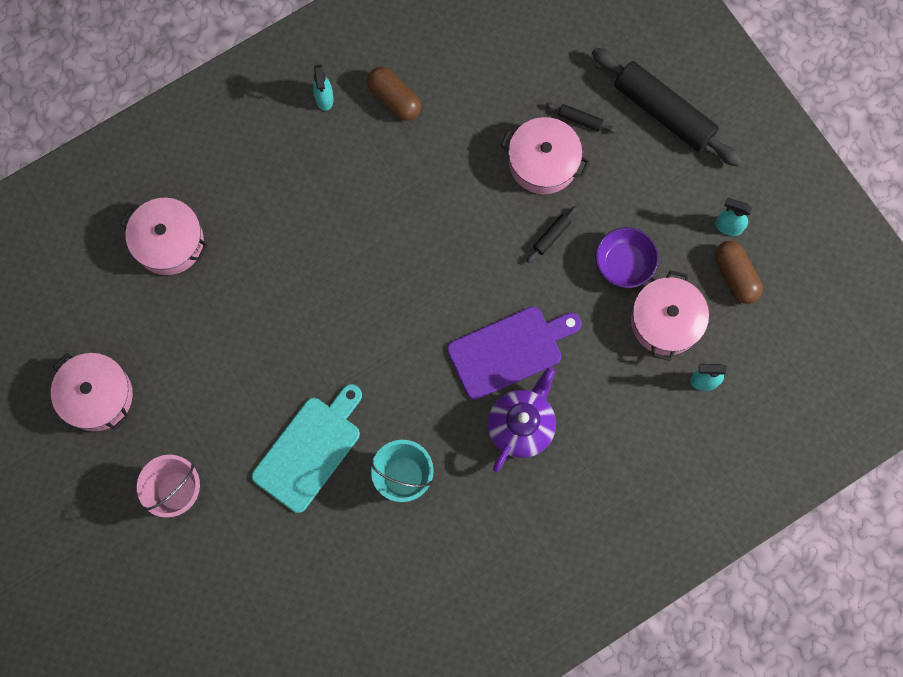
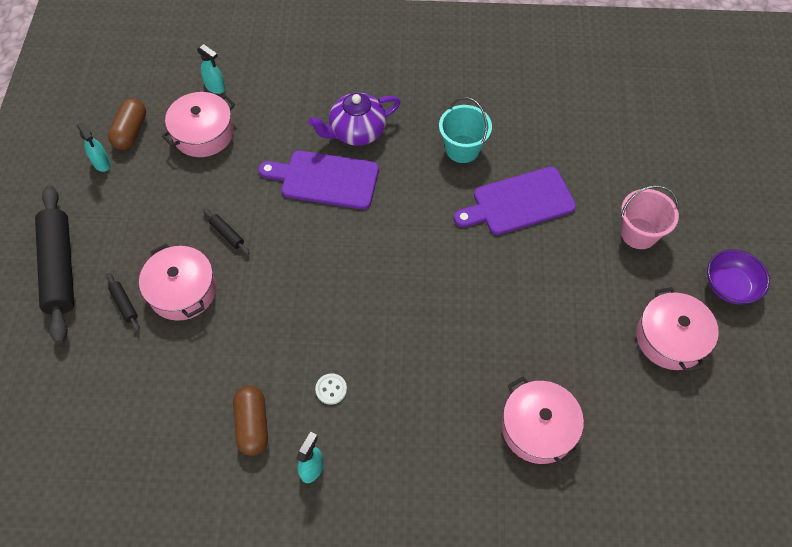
camera: 145 degrees left, 15 degrees down
turquoise cutting board [252,384,362,513] -> purple cutting board [454,167,576,235]
black rolling pin [526,206,578,263] -> black rolling pin turned 60 degrees clockwise [203,209,250,255]
purple bowl [595,227,659,288] -> purple bowl moved to [707,249,770,304]
none -> white button [315,373,347,405]

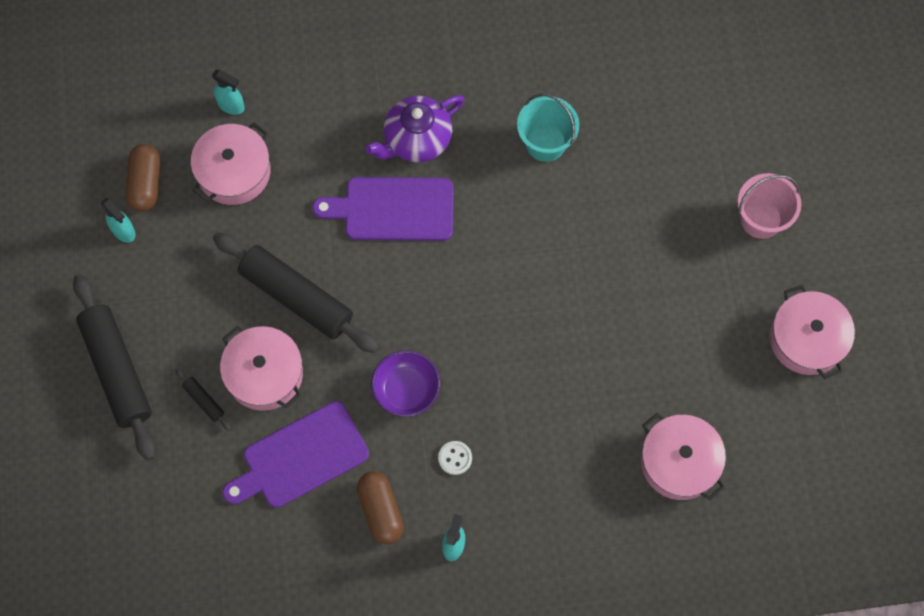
camera: 10 degrees left, 10 degrees up
black rolling pin [203,209,250,255] -> black rolling pin [213,232,379,353], size x2.47
purple cutting board [454,167,576,235] -> purple cutting board moved to [222,401,369,508]
purple bowl [707,249,770,304] -> purple bowl moved to [371,350,440,417]

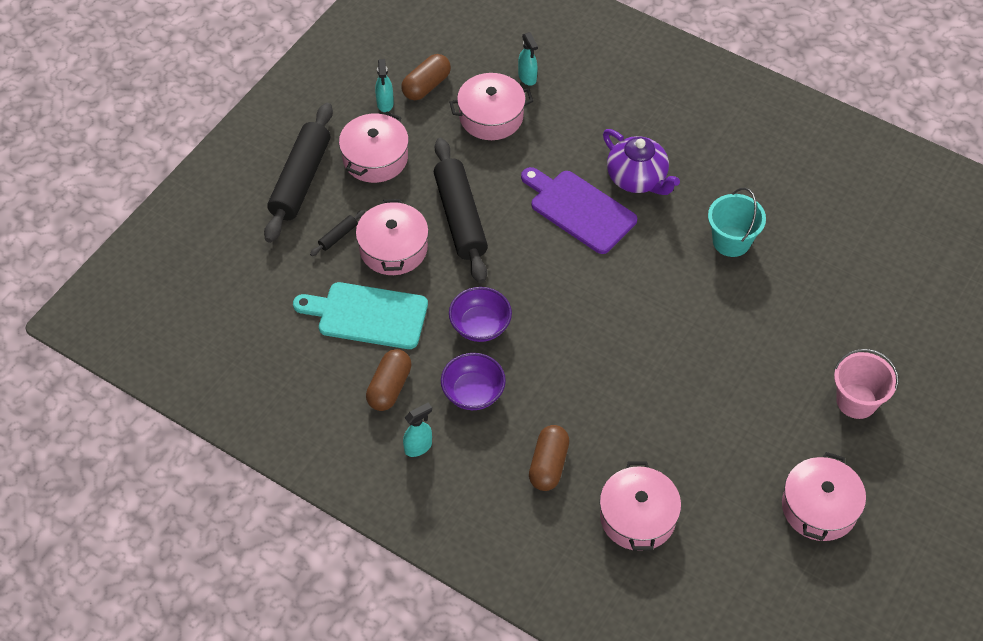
camera: 40 degrees right, 15 degrees down
black rolling pin [175,368,232,431] -> black rolling pin turned 45 degrees clockwise [310,210,365,256]
purple cutting board [222,401,369,508] -> turquoise cutting board [293,282,428,349]
purple teapot [365,95,465,162] -> purple teapot turned 135 degrees counterclockwise [603,129,680,195]
white button [438,441,472,475] -> purple bowl [441,353,506,410]
none -> pink pot [339,112,409,183]
none -> brown capsule [529,425,569,491]

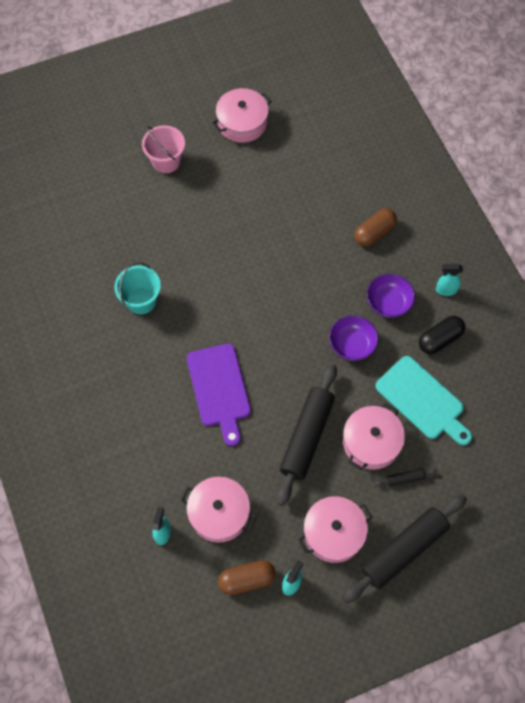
camera: 145 degrees left, 10 degrees up
brown capsule [366,349,412,411] -> black capsule [419,316,466,354]
pink pot [600,461,681,551] -> none
purple teapot [603,129,680,195] -> none

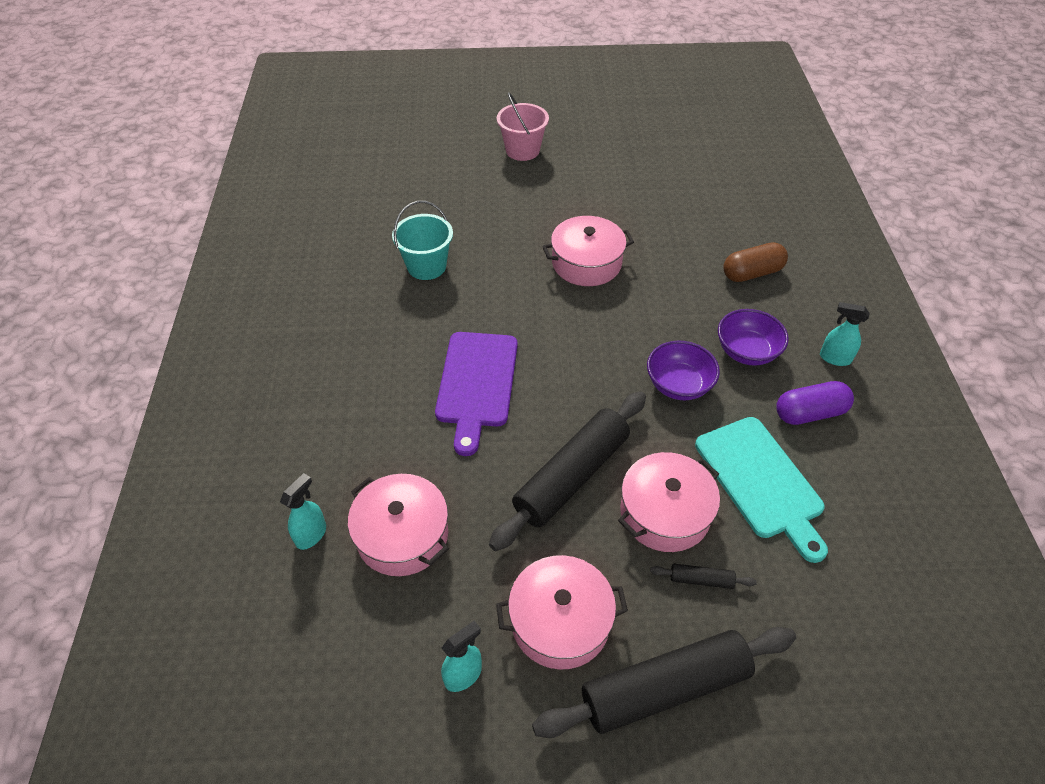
camera: 20 degrees right, 15 degrees down
pink pot [212,88,272,143] -> pink pot moved to [542,216,634,286]
brown capsule [218,560,276,595] -> none
black capsule [419,316,466,354] -> purple capsule [776,381,854,425]

